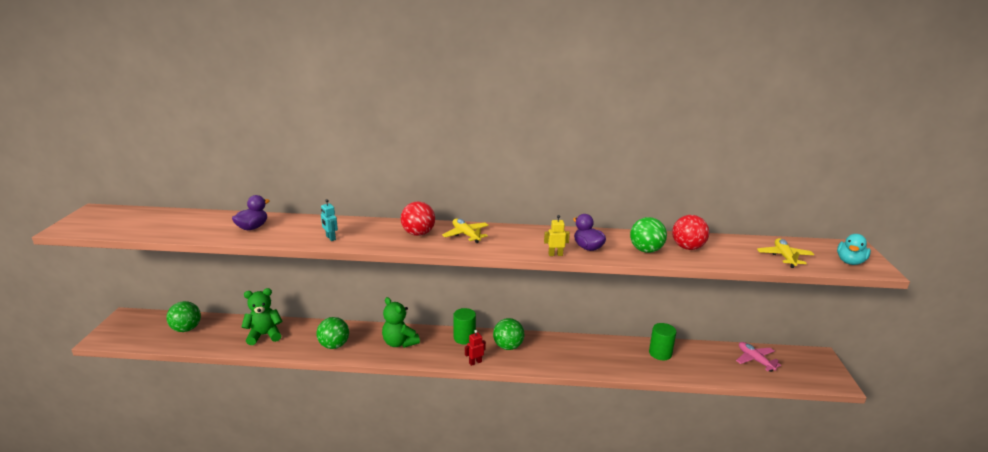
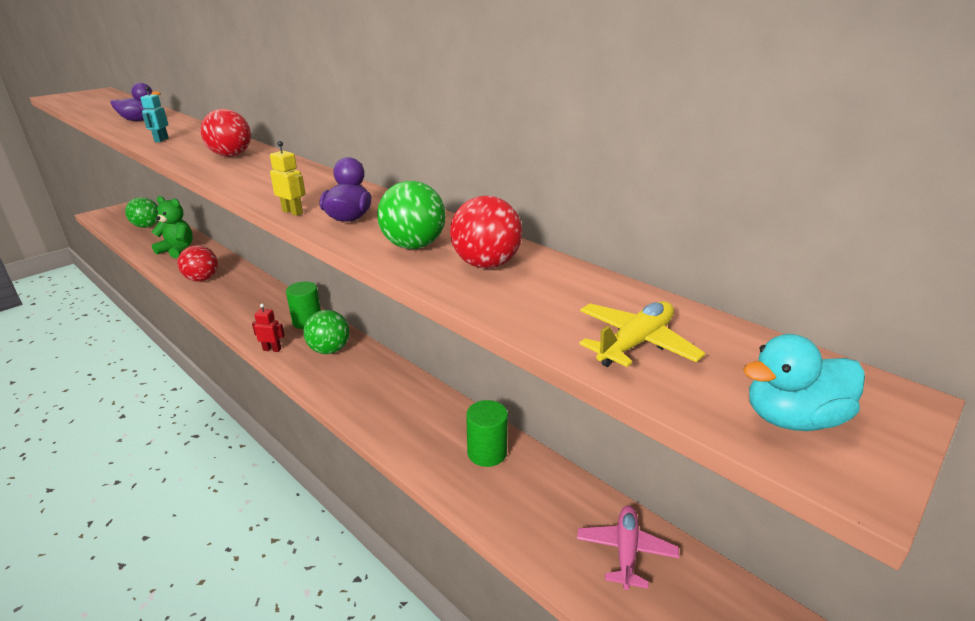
camera: 40 degrees right, 5 degrees up
green ball [316,317,349,349] -> red ball [177,245,218,282]
green teddy bear [382,297,420,348] -> none
yellow plane [442,219,489,243] -> none

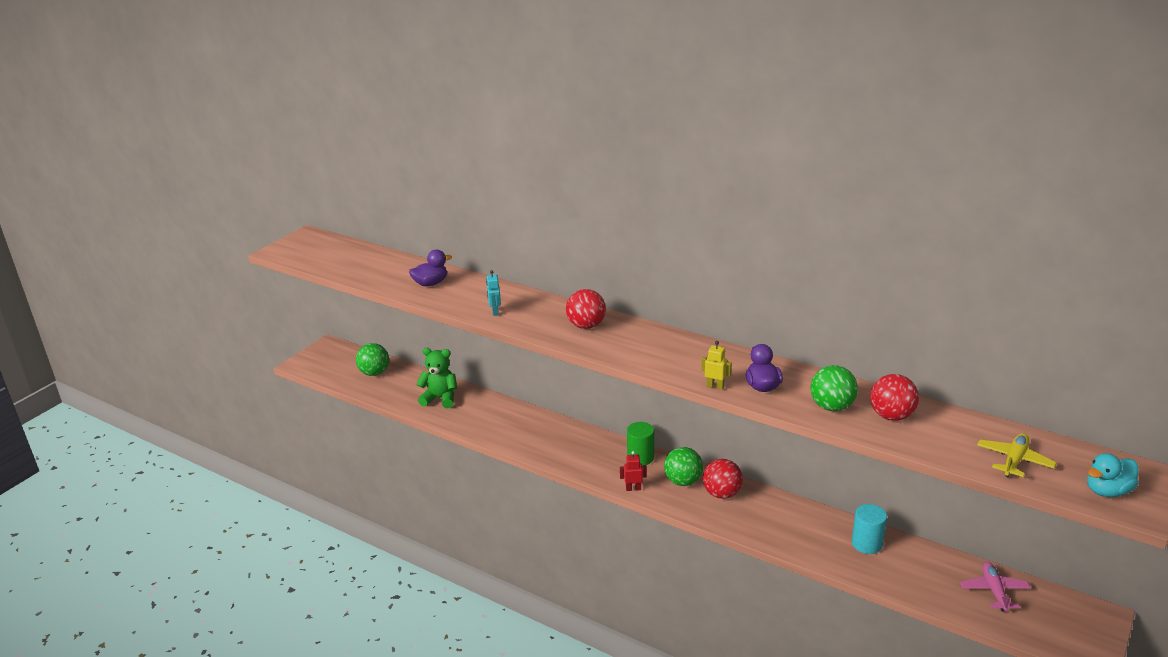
camera: 10 degrees left, 0 degrees up
red ball [177,245,218,282] -> red ball moved to [703,459,743,499]
green cylinder [466,400,508,467] -> turquoise cylinder [852,504,887,554]

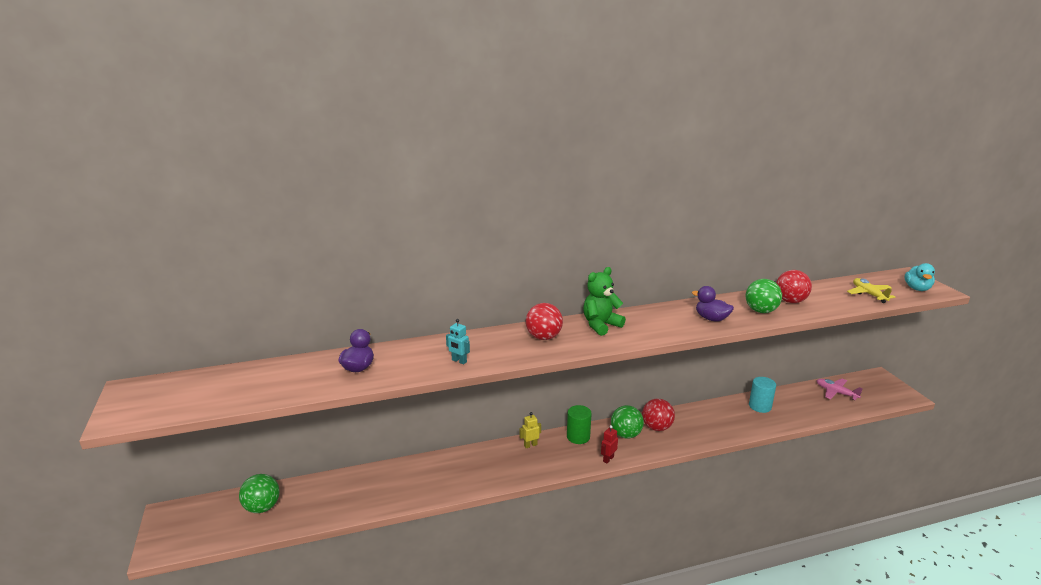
camera: 50 degrees left, 5 degrees down
green teddy bear [416,348,457,408] -> green teddy bear moved to [583,267,626,336]
yellow robot [701,341,732,390] -> yellow robot moved to [519,412,541,448]

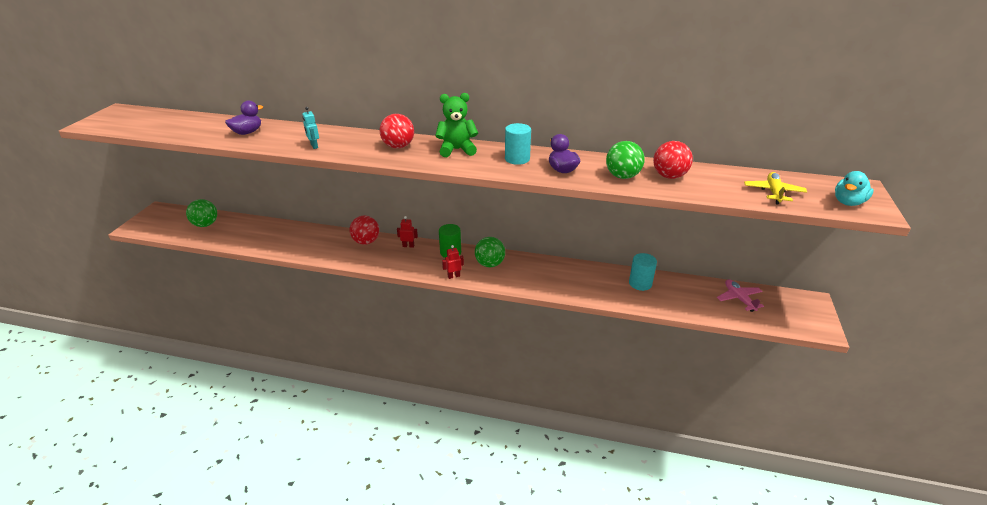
camera: 30 degrees right, 10 degrees up
yellow robot [519,412,541,448] -> red robot [397,216,418,248]
red ball [642,398,675,431] -> red ball moved to [349,216,379,245]
none -> turquoise cylinder [505,123,531,165]

